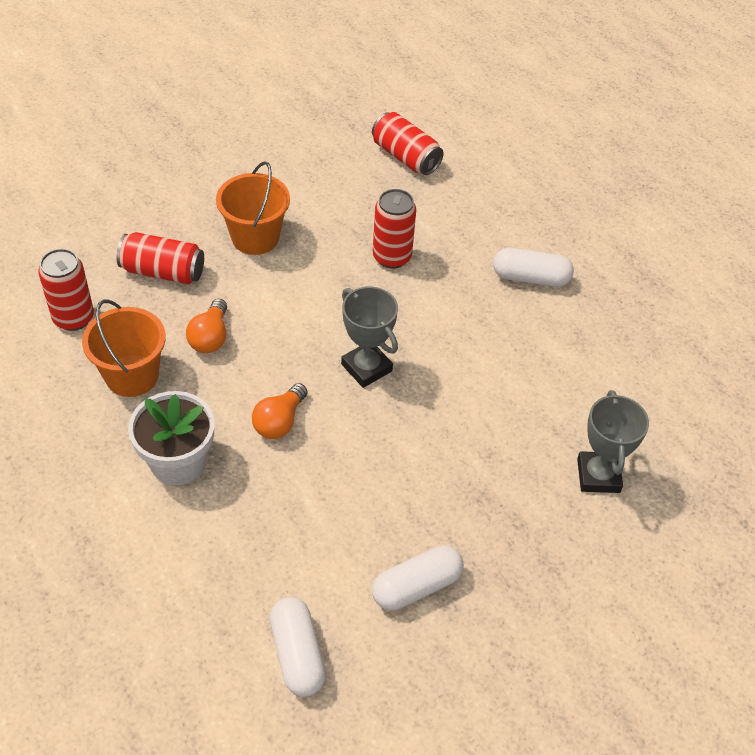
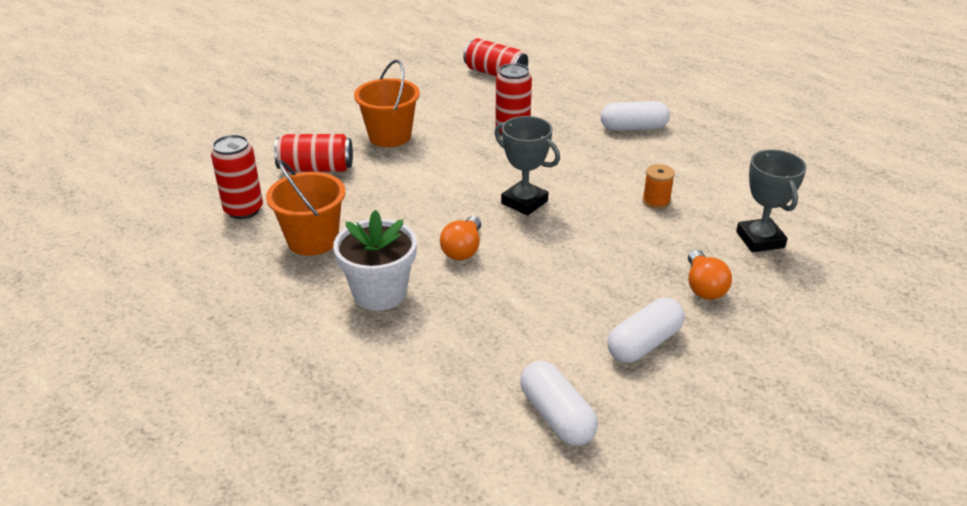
camera: 10 degrees left, 15 degrees down
orange light bulb [186,299,227,353] -> orange light bulb moved to [688,250,732,300]
none -> orange spool [642,164,675,209]

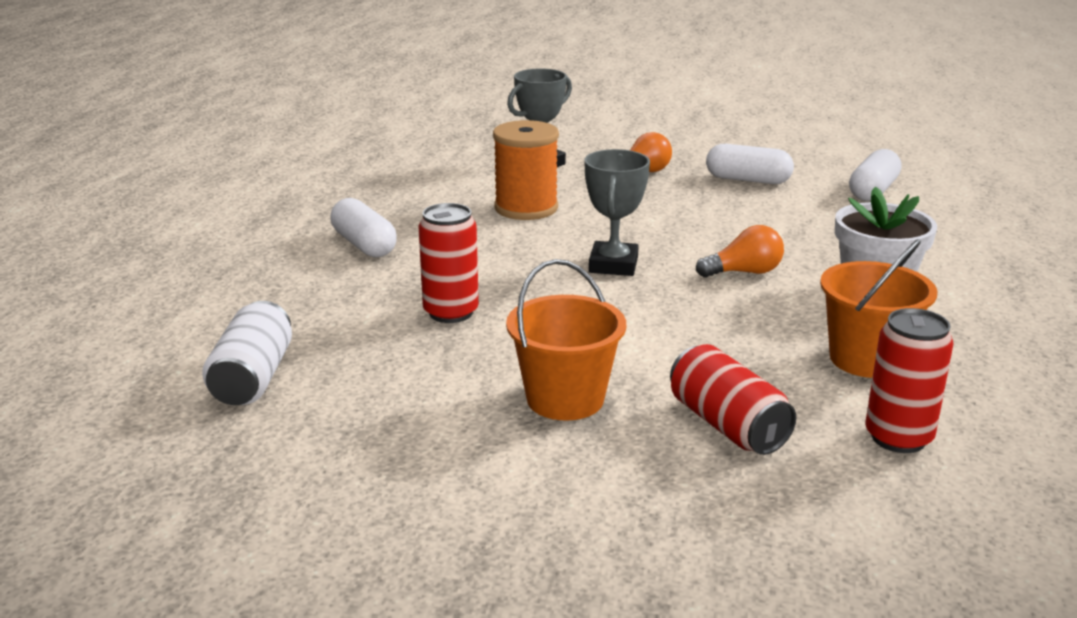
camera: 120 degrees left, 10 degrees down
red can [463,38,528,76] -> white can [202,301,292,405]
orange spool [642,164,675,209] -> orange spool [493,120,559,220], size x1.95

